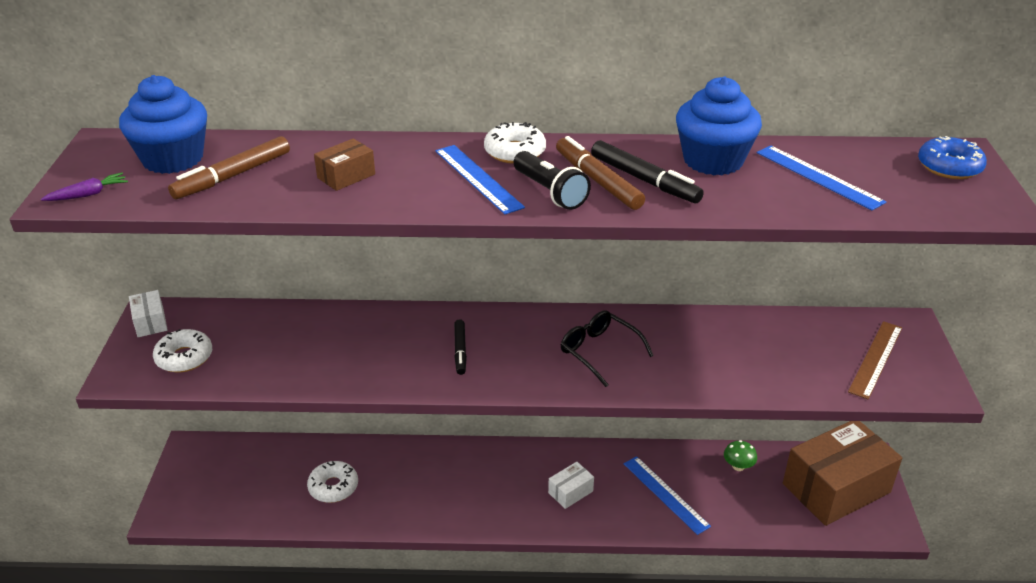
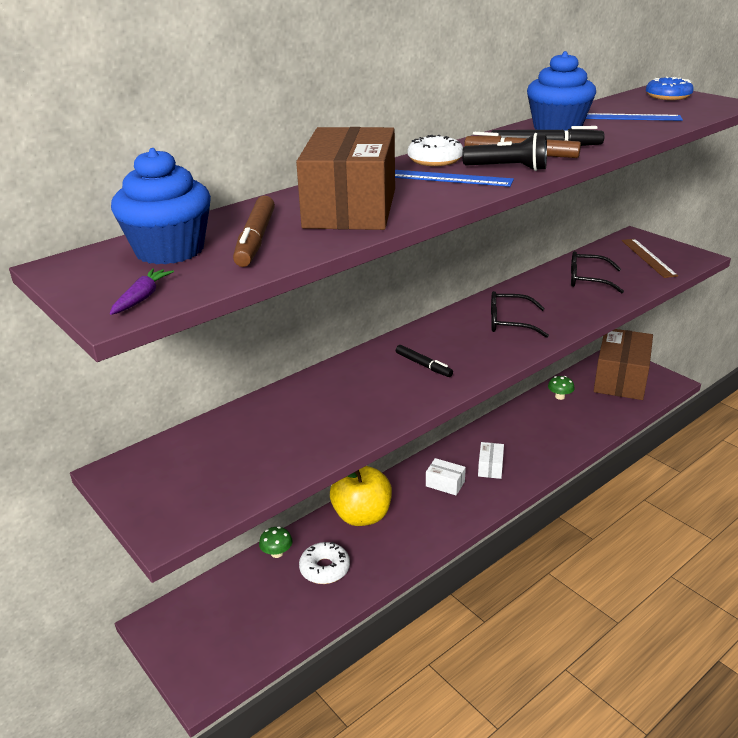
camera: 40 degrees left, 5 degrees down
white box [129,290,168,337] -> white box moved to [426,458,466,495]
white donut [153,329,212,373] -> none
brown box [314,138,375,191] -> brown box [296,127,395,230], size x2.36
blue ruler [624,456,711,535] -> none
none -> green mushroom [259,526,293,558]
none -> yellow apple [330,466,392,526]
none -> black glasses [571,251,624,293]

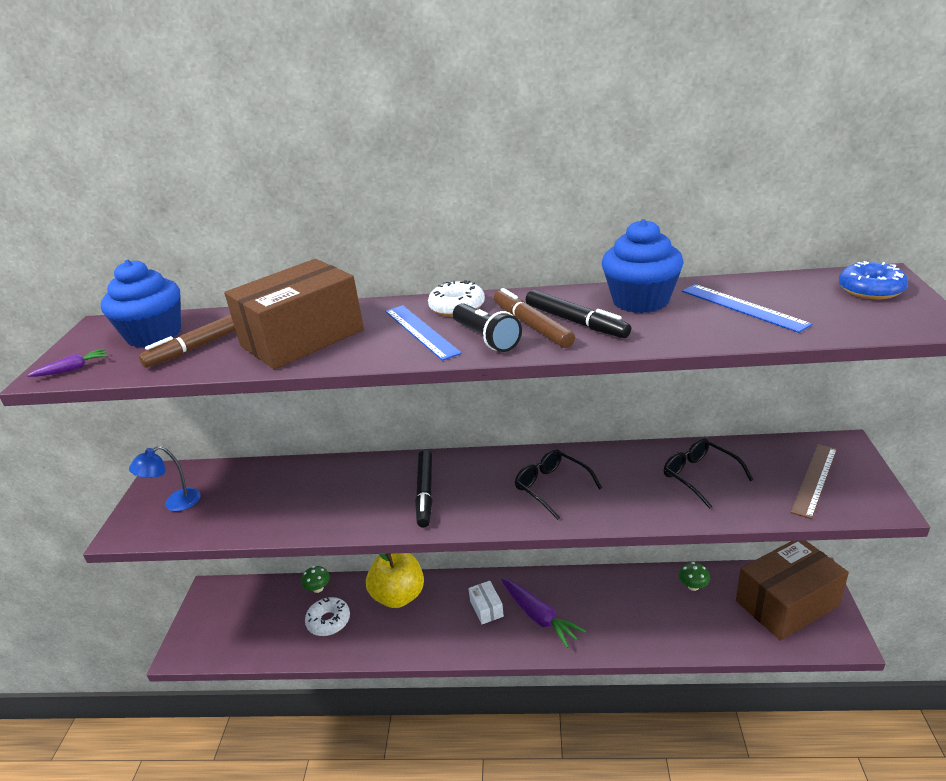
camera: 45 degrees right, 0 degrees up
black marker [396,345,453,377] -> black marker [415,450,432,527], size x1.53
white box [478,442,504,479] -> purple carrot [501,578,586,648]
none -> blue lamp [129,446,201,511]

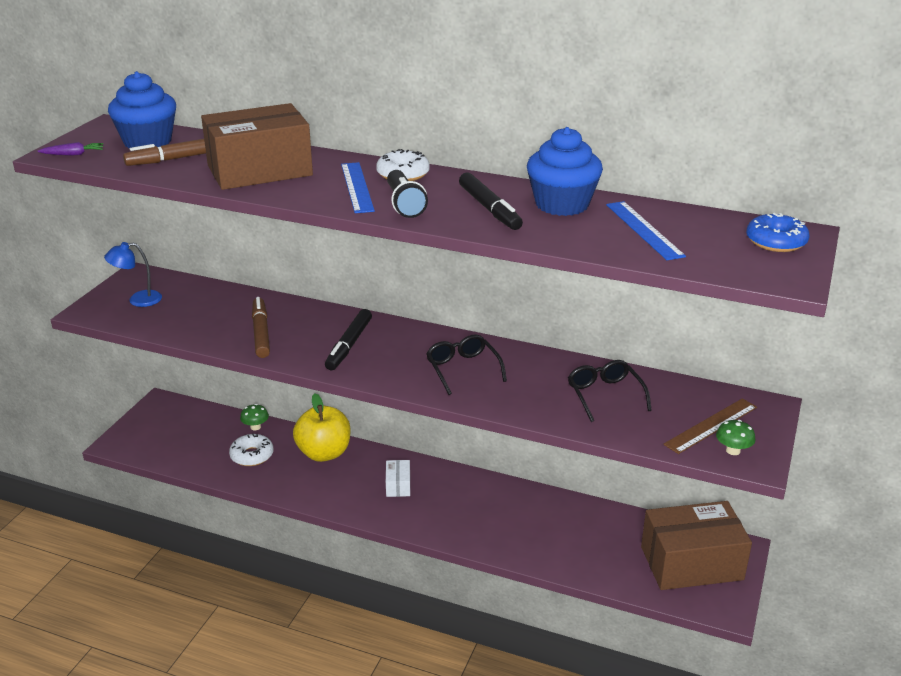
camera: 15 degrees right, 0 degrees up
brown marker [494,288,575,348] -> brown marker moved to [252,297,270,358]
purple carrot [501,578,586,648] -> none
green mushroom [679,562,710,591] -> green mushroom moved to [716,420,756,455]

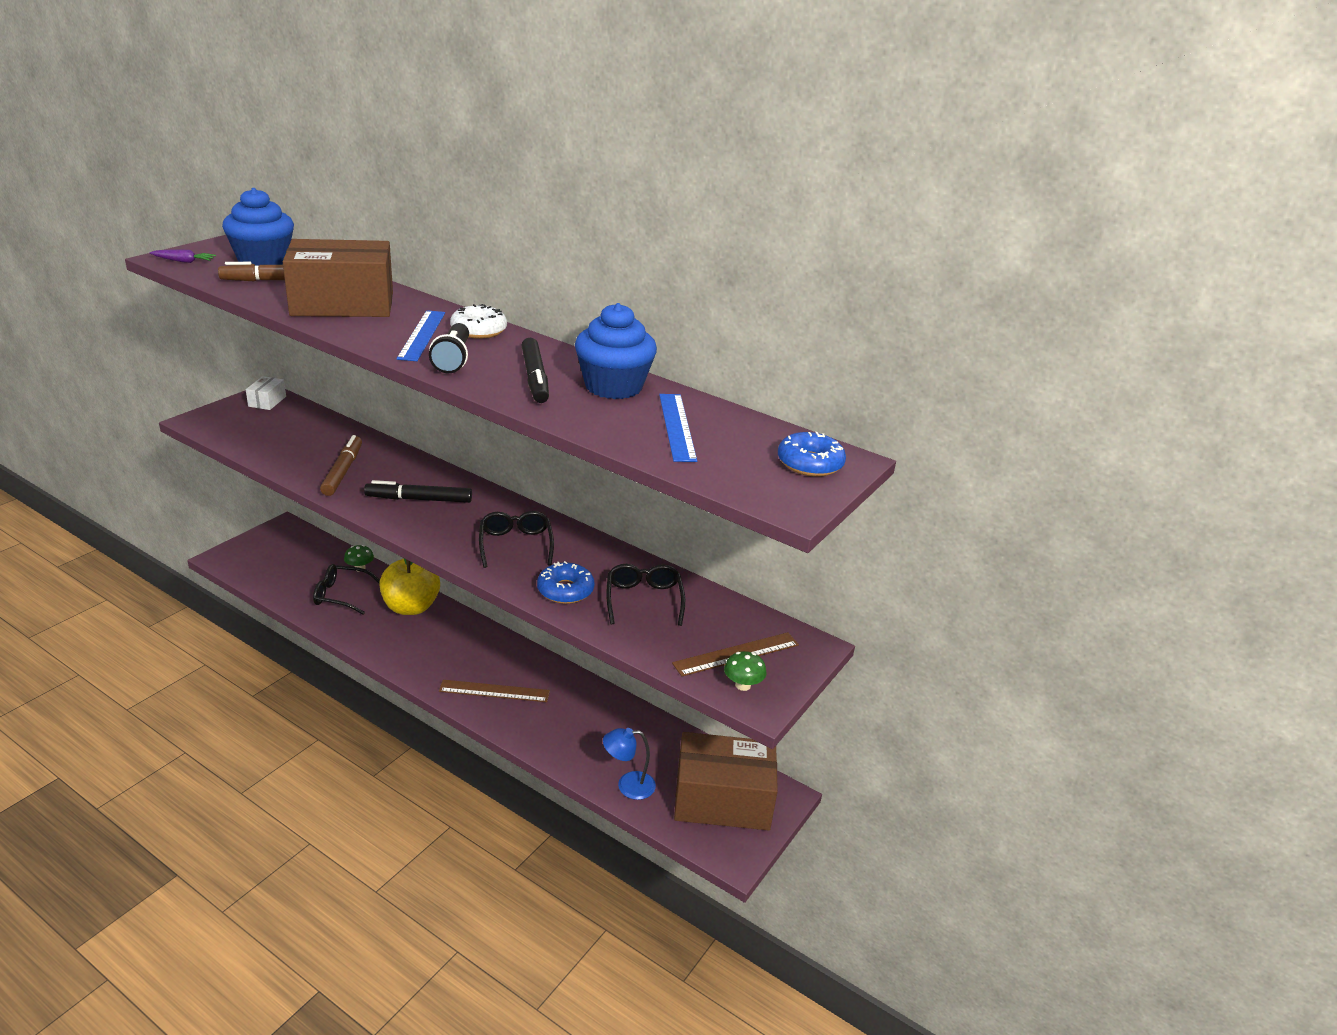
camera: 10 degrees right, 0 degrees up
blue lamp [104,242,162,307] -> blue lamp moved to [603,728,656,800]
white donut [229,434,274,466] -> black glasses [313,564,380,615]
black marker [325,309,372,370] -> black marker turned 60 degrees clockwise [364,480,472,503]
white box [386,460,410,497] -> white box moved to [246,376,286,410]
none -> brown ruler [439,680,550,702]
none -> blue donut [537,561,595,604]

